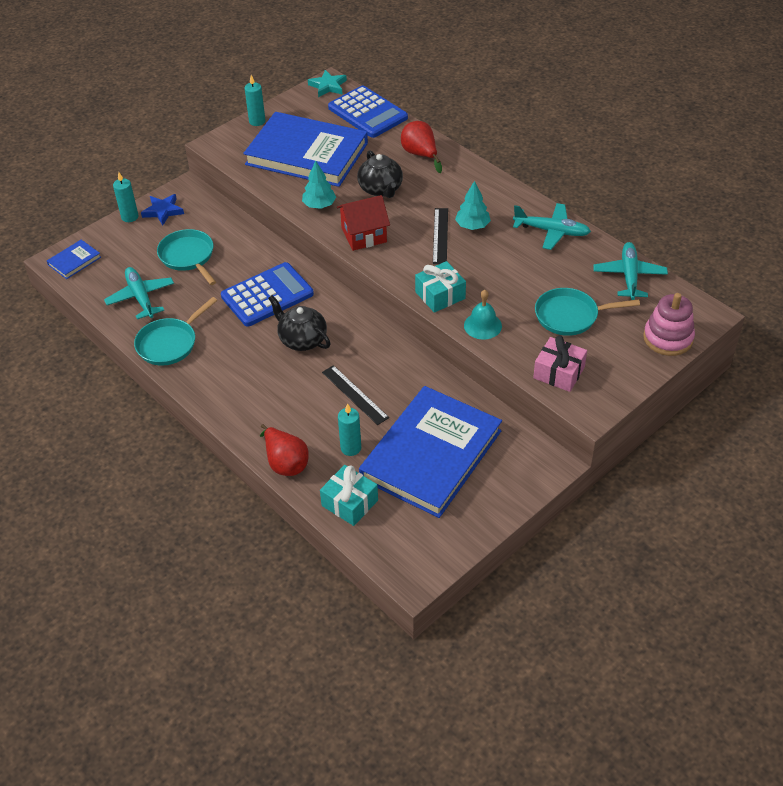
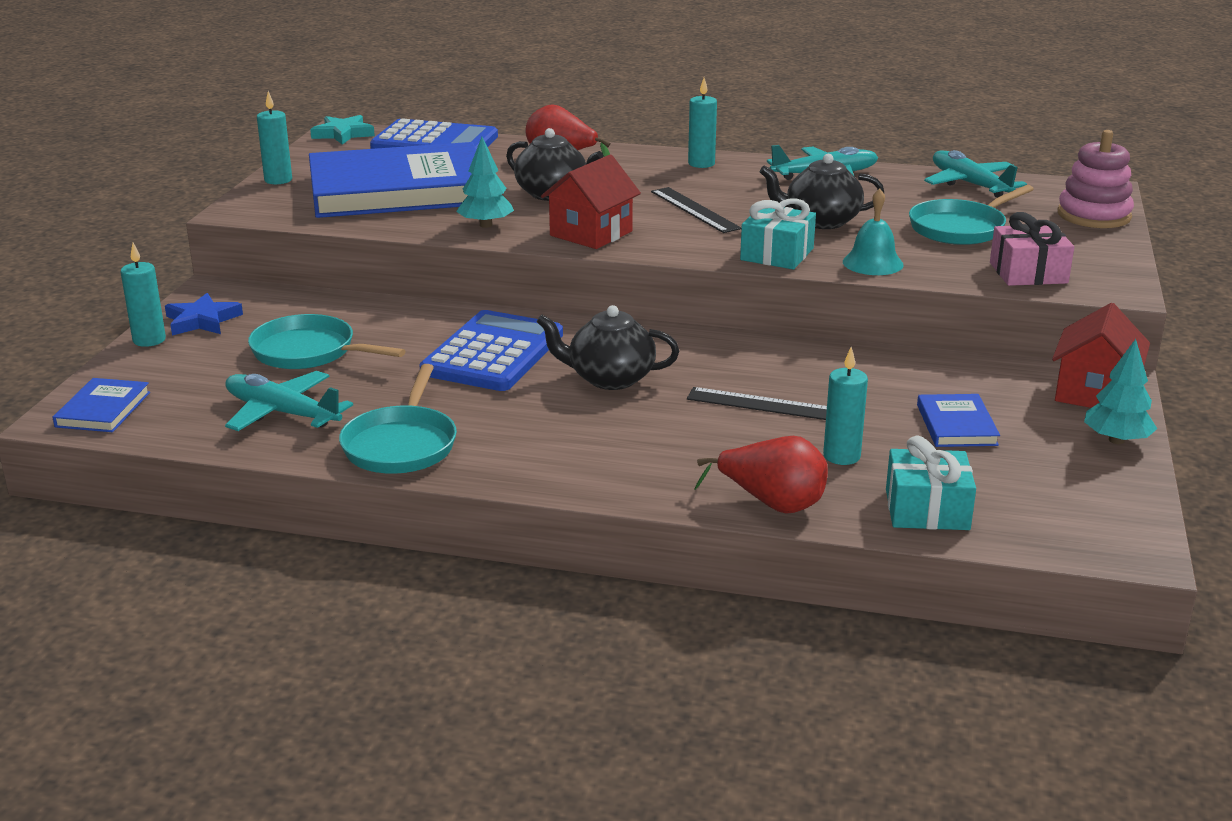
camera: 35 degrees left, 20 degrees down
blue book [359,386,502,518] -> blue book [917,394,1000,447], size x0.40
turquoise tree [455,181,491,230] -> turquoise tree moved to [1084,339,1157,444]
none -> turquoise candle [688,78,717,168]
none -> black teapot [759,154,884,229]
none -> red house [1052,303,1150,408]

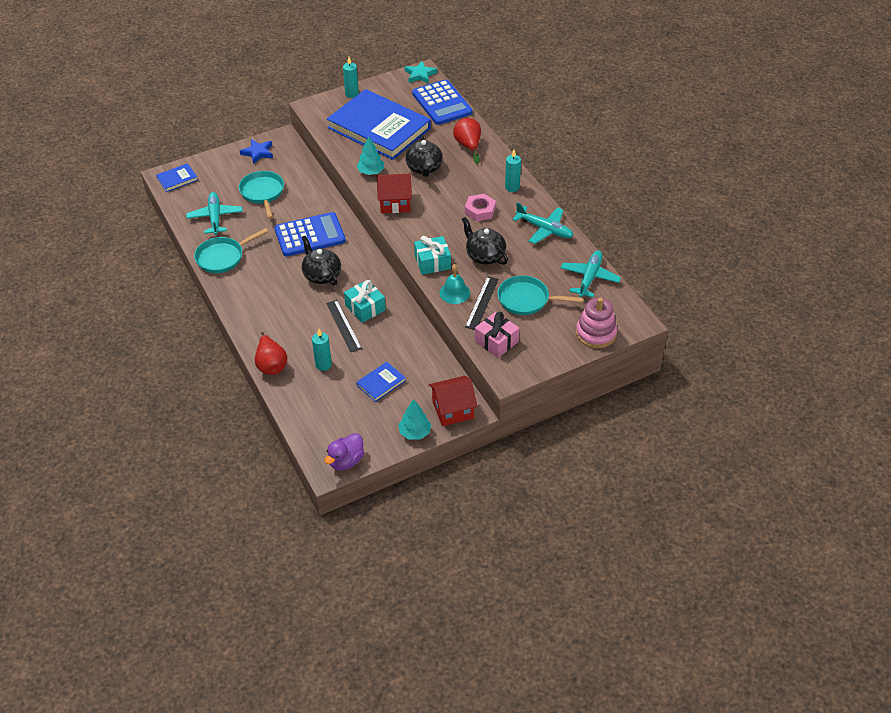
camera: 50 degrees right, 20 degrees up
turquoise candle [121,243,166,347] -> none
black ruler [651,187,742,233] -> black ruler moved to [465,276,499,330]
turquoise gift [886,436,976,530] -> turquoise gift moved to [344,280,386,323]
none -> purple duck [324,433,364,470]
none -> pink nut [465,194,496,222]

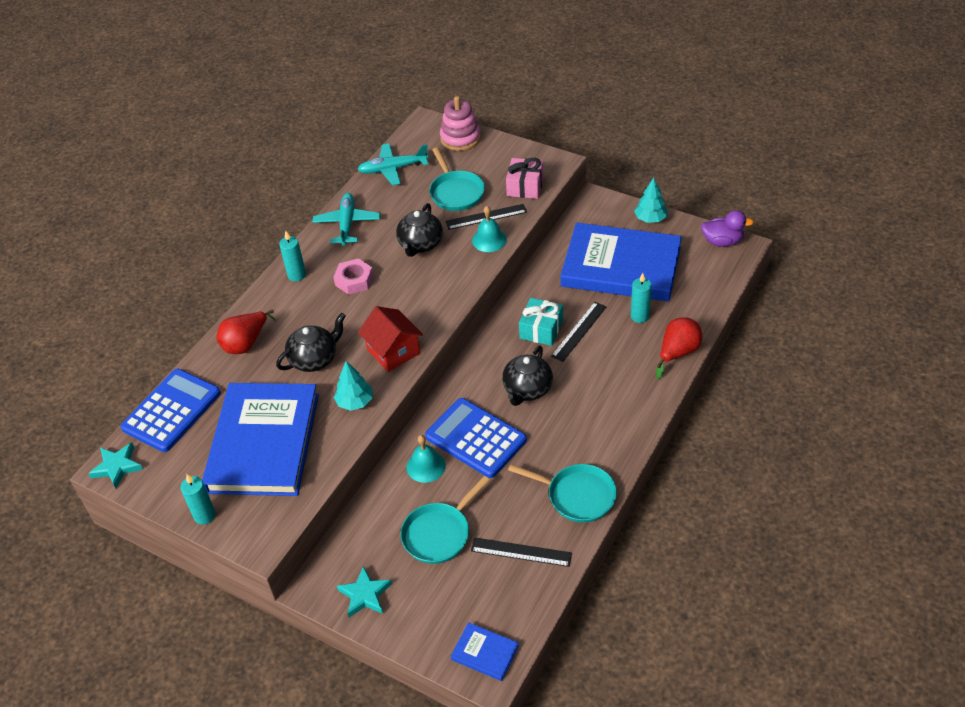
camera: 120 degrees left, 0 degrees up
turquoise plane [186,192,243,235] -> black ruler [471,537,572,567]
blue star [240,139,273,164] -> turquoise star [337,566,392,617]
blue book [356,362,406,402] -> blue book [560,223,682,302], size x2.49
turquoise gift [414,236,451,275] -> none
red house [429,376,478,426] -> none
none -> turquoise bell [407,435,446,483]

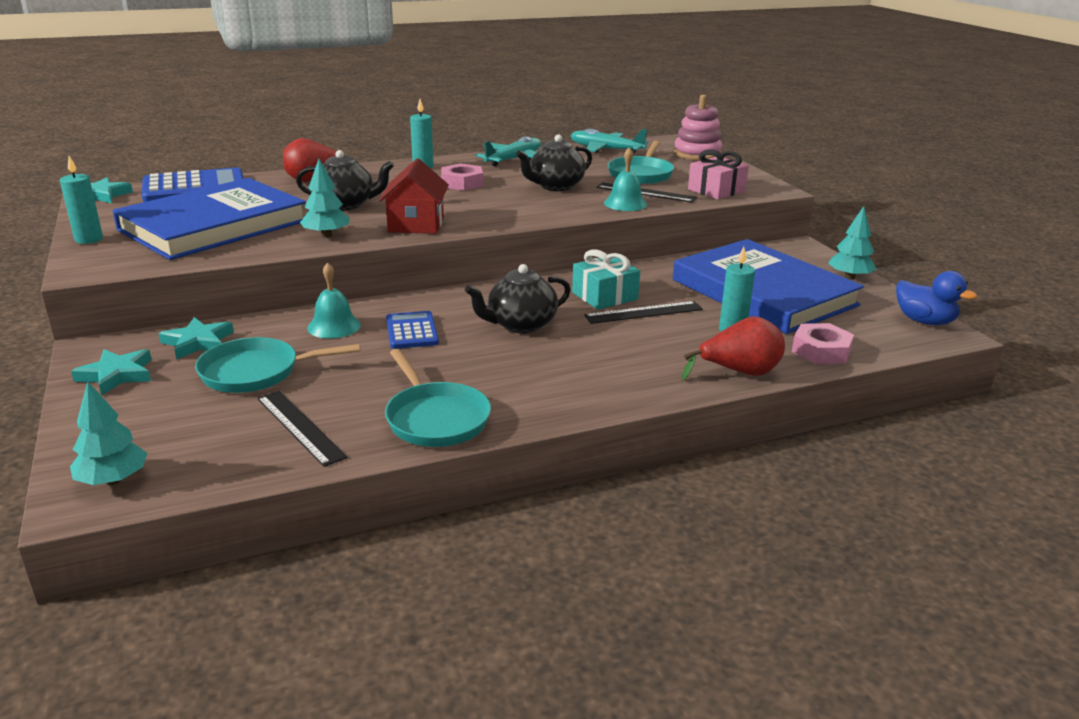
camera: 35 degrees right, 20 degrees down
blue calculator [425,398,527,478] -> blue calculator [386,311,439,349], size x0.57
blue book [451,622,519,681] -> turquoise tree [70,381,147,485]
purple duck [701,210,754,247] -> blue duck [896,271,977,325]
none -> turquoise star [158,317,234,360]
none -> pink nut [792,323,854,364]

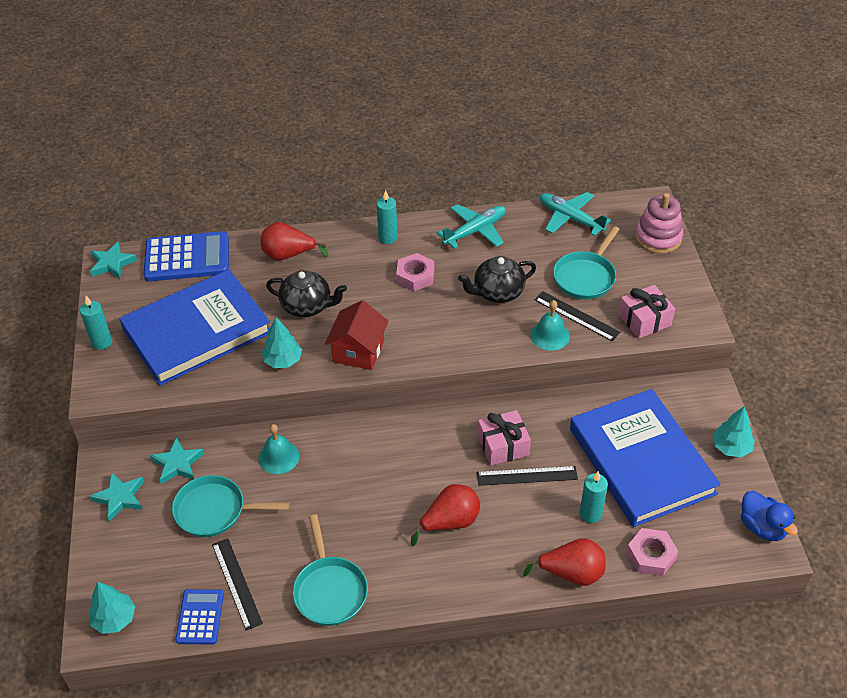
camera: 15 degrees right, 20 degrees up
blue calculator [386,311,439,349] -> blue calculator moved to [175,589,224,645]
black teapot [465,264,571,333] -> none
turquoise gift [572,249,640,310] -> pink gift [478,410,531,466]
none -> red pear [410,484,480,546]

